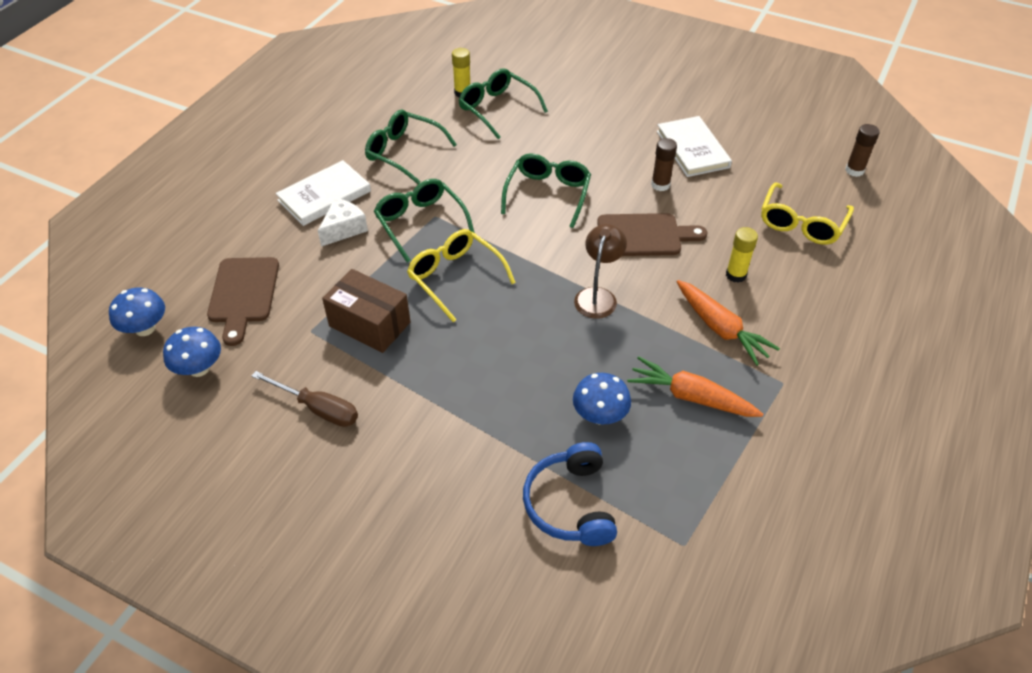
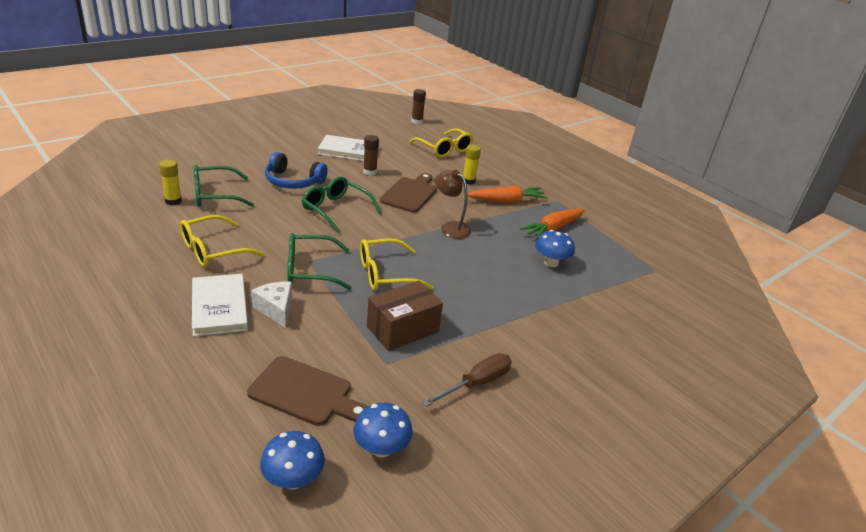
camera: 70 degrees left, 15 degrees down
green glasses [365,110,457,184] -> yellow glasses [180,215,264,267]
blue headphones [523,442,617,546] -> blue headphones moved to [265,152,328,189]

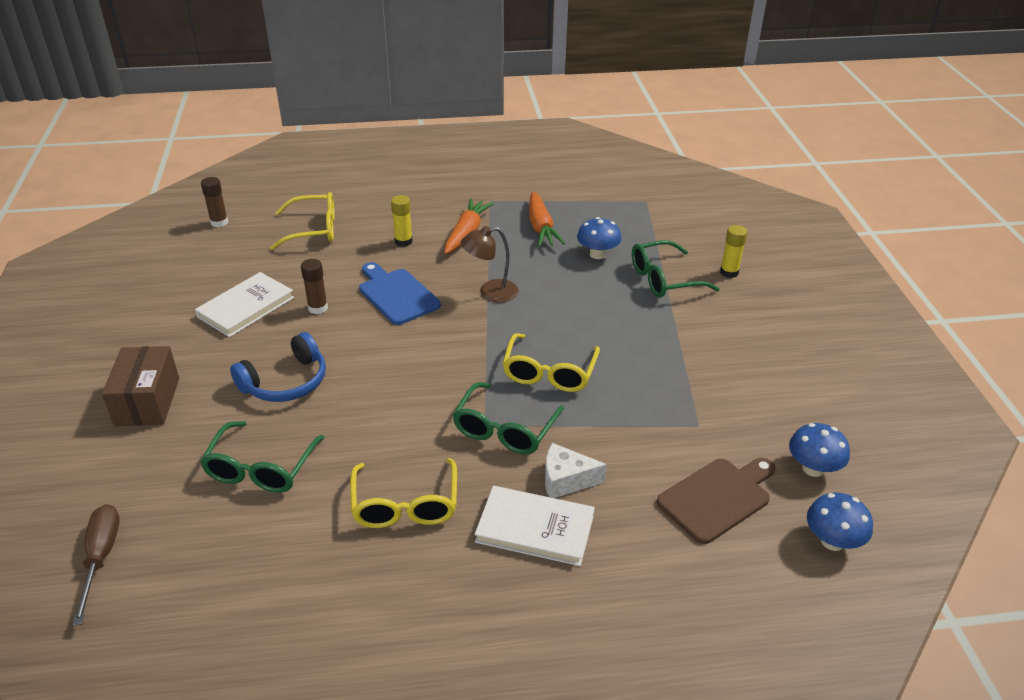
camera: 55 degrees left, 5 degrees up
yellow glue stick [159,160,182,205] -> yellow glue stick moved to [720,225,747,278]
green glasses [302,177,381,233] -> green glasses moved to [632,240,720,297]
brown box [367,281,443,351] -> brown box moved to [102,346,179,426]
brown cutting board [380,173,437,213] -> blue cutting board [359,262,441,325]
brown screwdriver [422,353,512,407] -> brown screwdriver moved to [72,504,120,625]

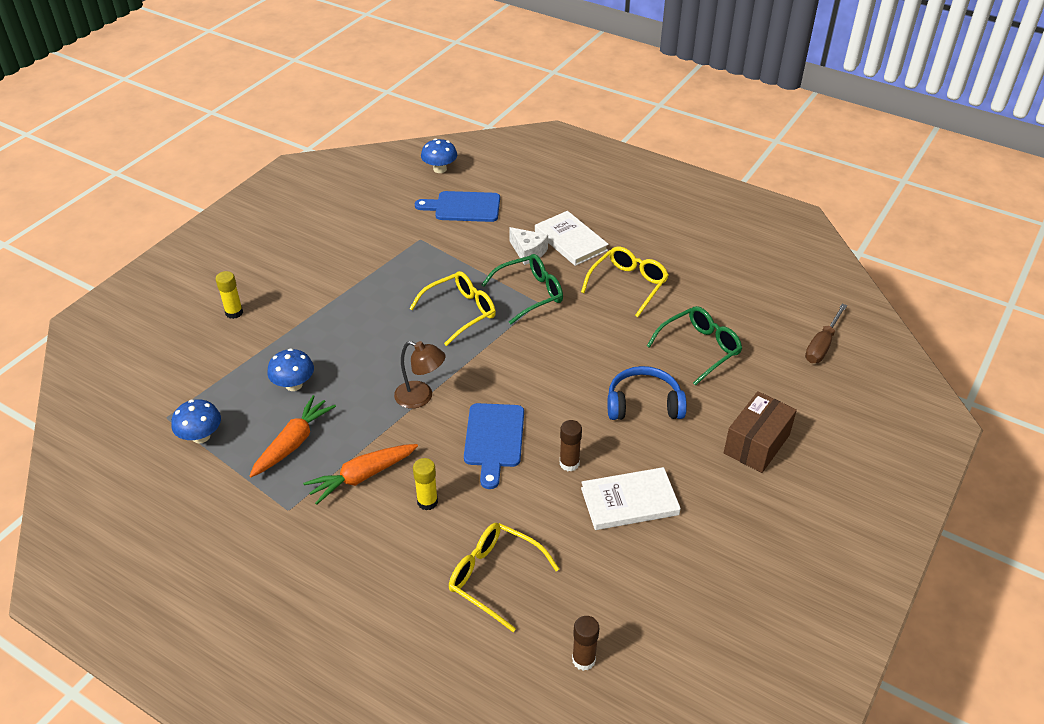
camera: 140 degrees left, 5 degrees up
green glasses [632,240,720,297] -> none
brown cutting board [657,458,775,544] -> blue cutting board [415,191,500,222]
blue mushroom [789,423,850,477] -> blue mushroom moved to [172,399,221,443]

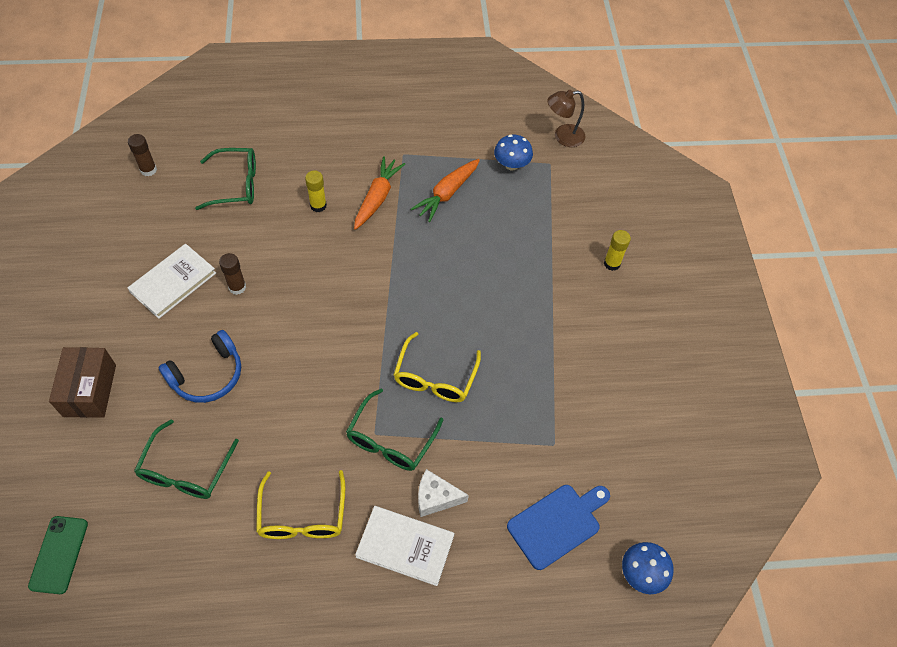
camera: 140 degrees right, 15 degrees up
orange carrot [249,395,336,477] -> orange carrot turned 45 degrees clockwise [411,159,480,222]
blue mushroom [267,348,314,391] -> none
brown lamp [394,341,446,409] -> brown lamp moved to [548,90,585,147]
yellow glasses [449,523,559,632] -> green glasses [195,148,256,210]
blue cutting board [464,403,524,489] -> none
brown screwdriver [805,304,847,363] -> green phone [28,516,88,594]

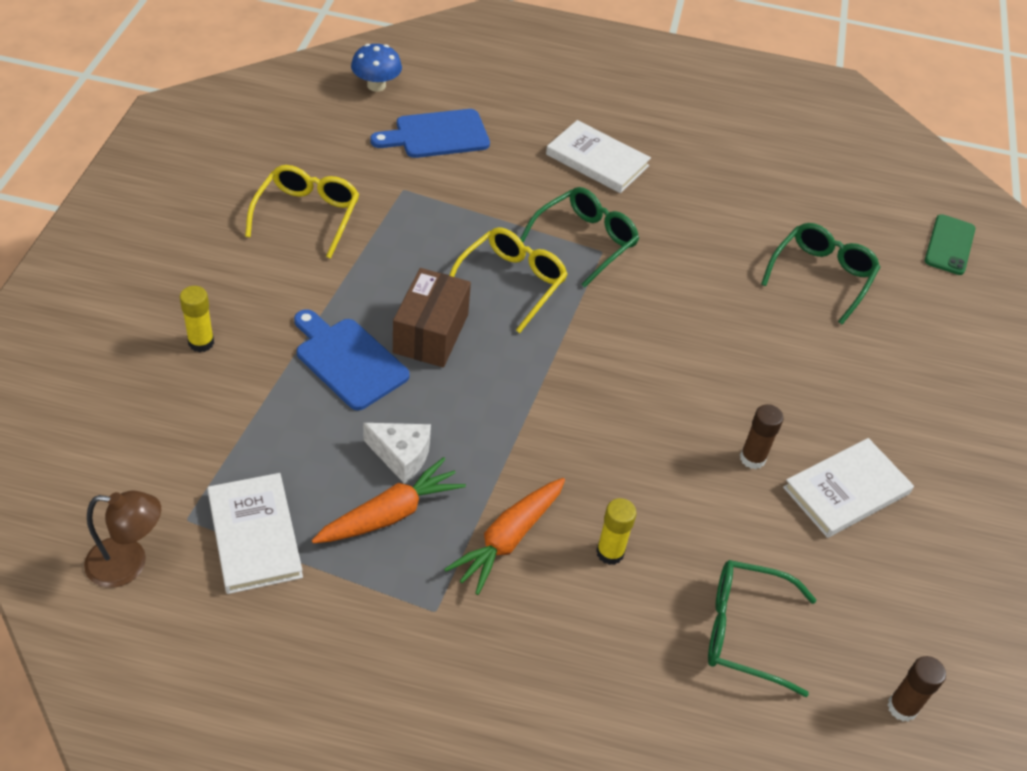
camera: 165 degrees left, 10 degrees down
brown box [49,347,116,418] -> brown box moved to [393,268,471,367]
blue headphones [159,330,241,403] -> none
yellow glasses [256,470,345,539] -> yellow glasses moved to [245,165,359,259]
white cheese [418,469,469,517] -> white cheese moved to [363,423,431,484]
blue mushroom [494,135,533,171] -> white book [207,473,303,594]
none -> blue cutting board [294,309,410,410]

